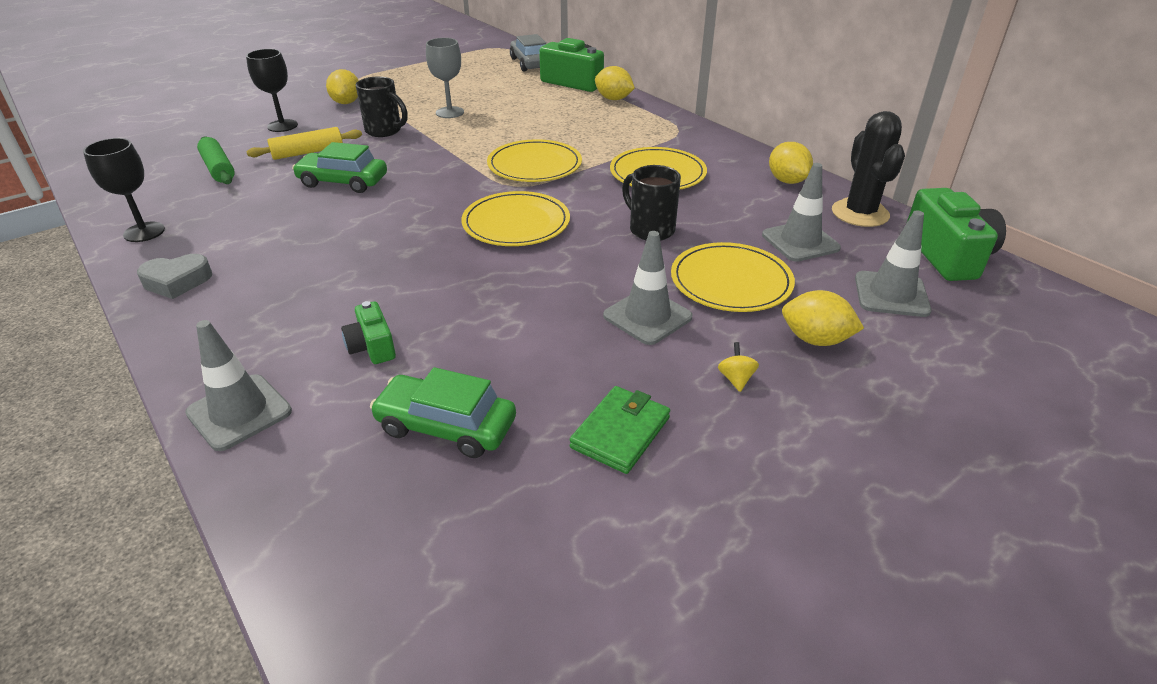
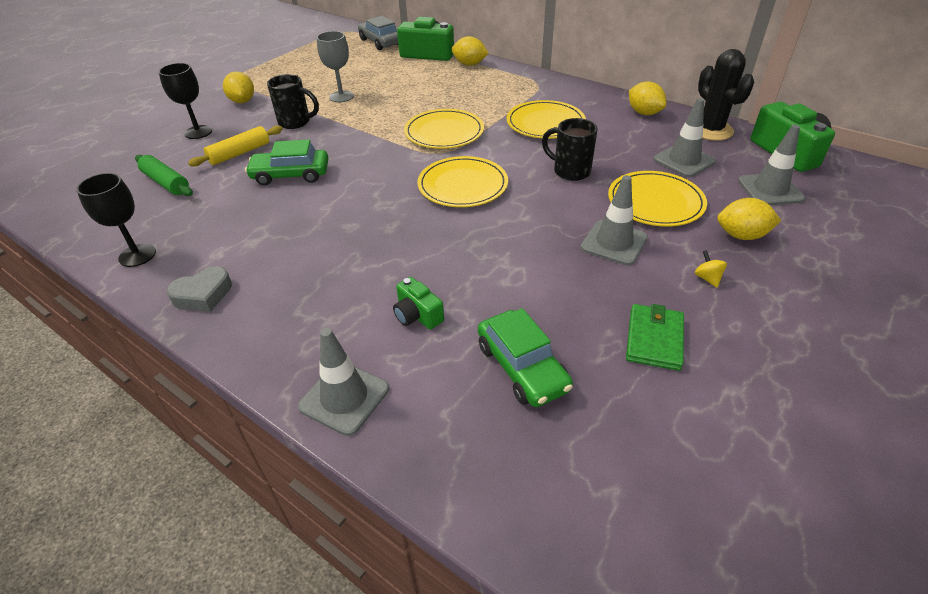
camera: 15 degrees left, 5 degrees up
green car [370,367,516,458] -> green car turned 120 degrees counterclockwise [478,308,573,407]

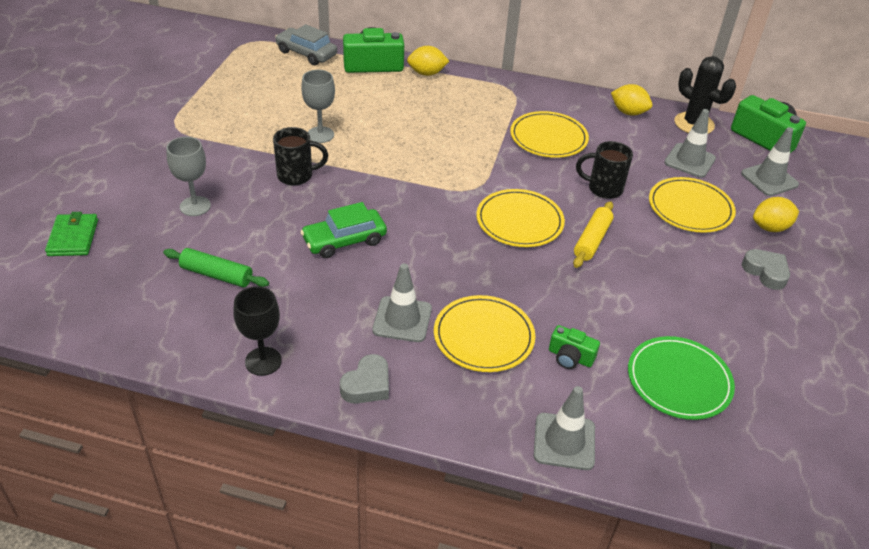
camera: 25 degrees left, 0 degrees up
black goblet [159,63,212,139] -> grey goblet [166,137,211,216]
yellow rolling pin [188,126,283,167] -> yellow rolling pin moved to [573,201,614,268]
yellow lemon [223,72,254,103] -> none
yellow plate [404,109,484,149] -> yellow plate moved to [434,295,535,372]
green car [478,308,573,407] -> green plate [628,336,735,420]
grey traffic cone [581,175,648,266] -> grey traffic cone moved to [372,263,432,342]
green wallet [626,304,684,371] -> green wallet moved to [45,212,98,256]
yellow spinning top [695,250,727,288] -> grey heart [742,249,790,290]

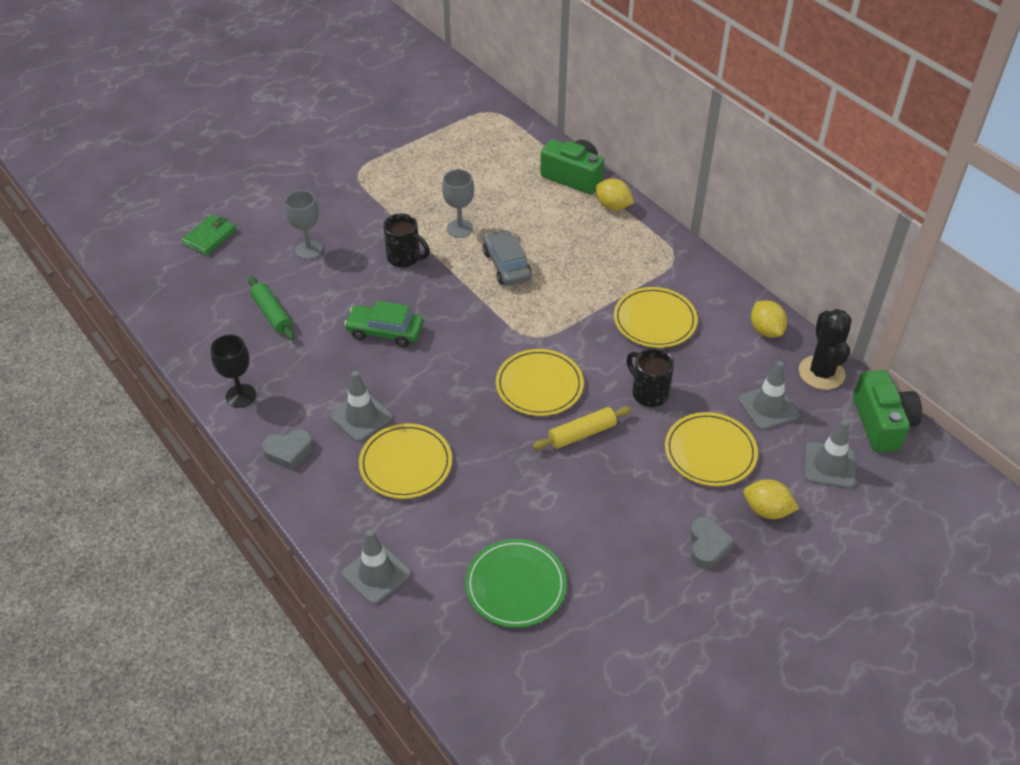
camera: 40 degrees right, 5 degrees up
grey car [275,24,337,65] -> grey car moved to [483,230,532,286]
green camera [549,325,600,369] -> none

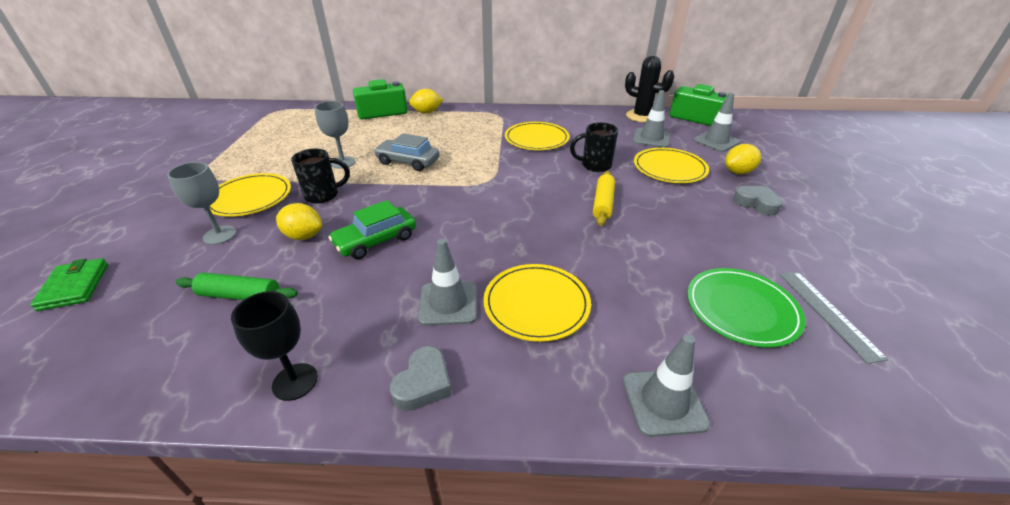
camera: 50 degrees left, 10 degrees down
yellow plate [496,349,584,416] -> yellow plate moved to [209,173,291,217]
yellow lemon [751,300,787,338] -> yellow lemon moved to [276,203,322,240]
none -> grey ruler [780,272,889,364]

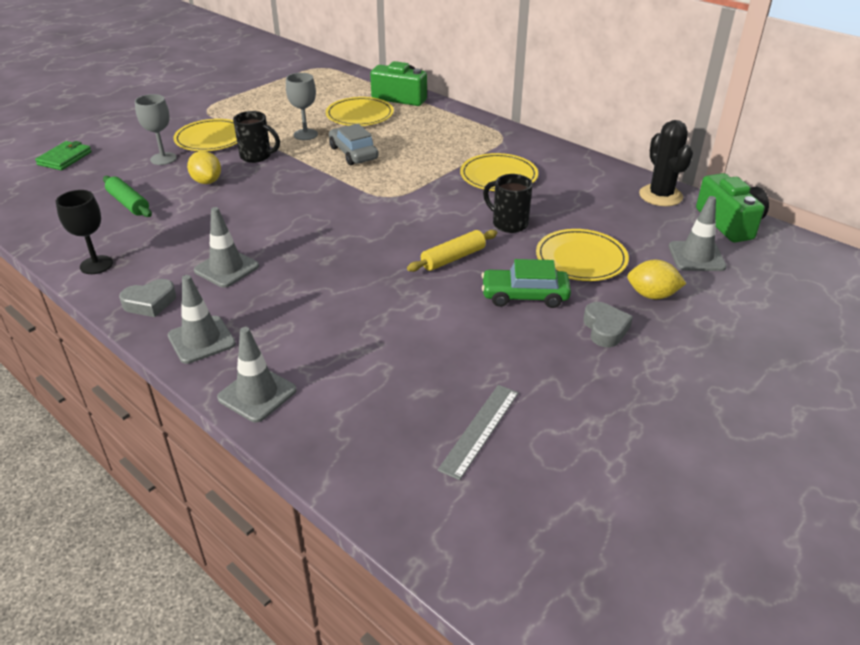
camera: 40 degrees right, 0 degrees up
green car [328,200,416,259] -> green car moved to [481,259,571,308]
yellow lemon [409,89,443,114] -> none
yellow plate [483,264,591,342] -> yellow plate moved to [326,97,394,126]
grey traffic cone [633,90,670,148] -> grey traffic cone moved to [168,275,236,364]
green plate [687,268,805,348] -> none

